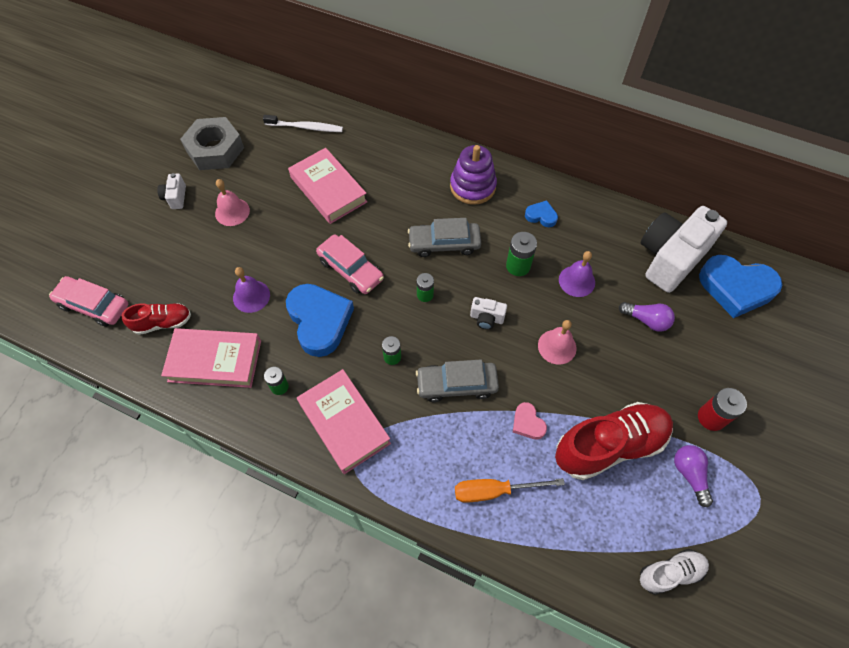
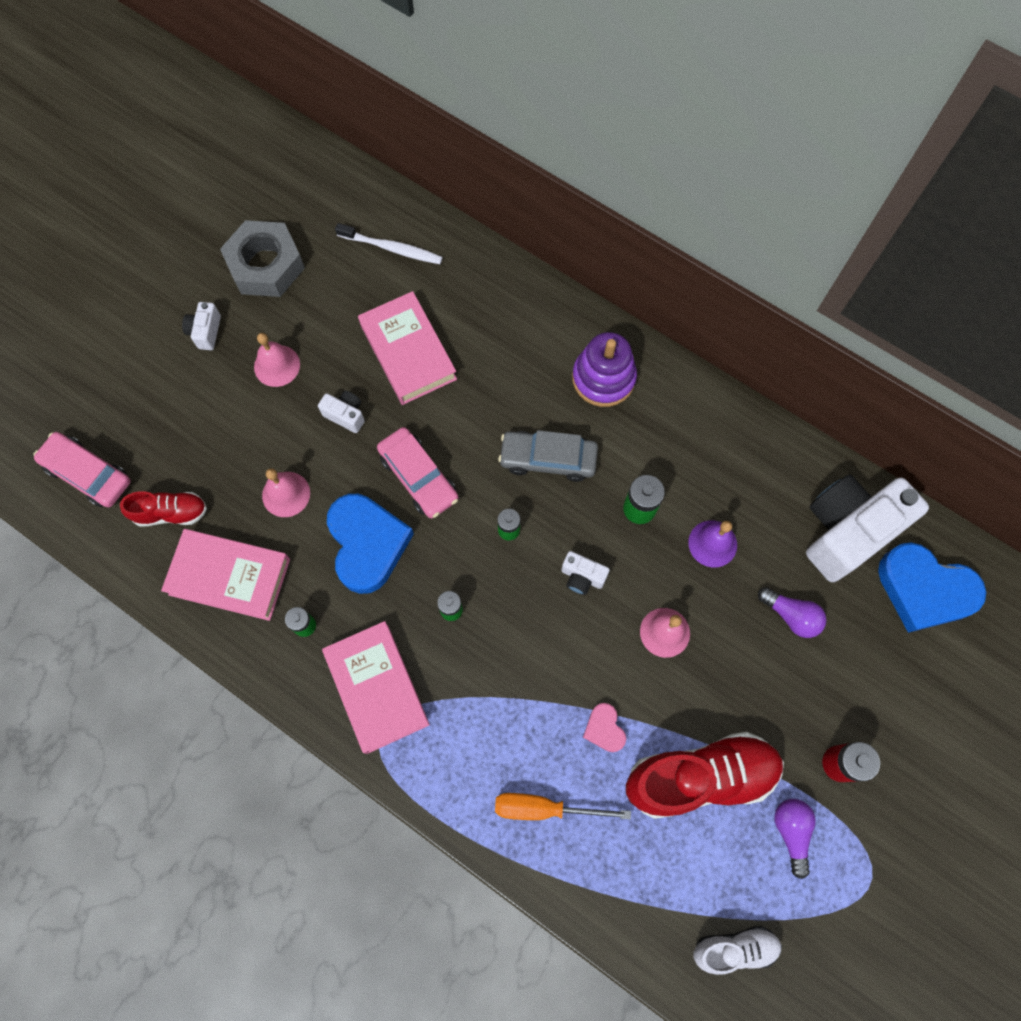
camera: 10 degrees right, 10 degrees up
purple bell [233,267,270,313] -> pink bell [262,468,310,517]
grey car [416,360,499,402] -> none
blue heart [525,200,558,227] -> none
none -> white camera [318,391,365,433]

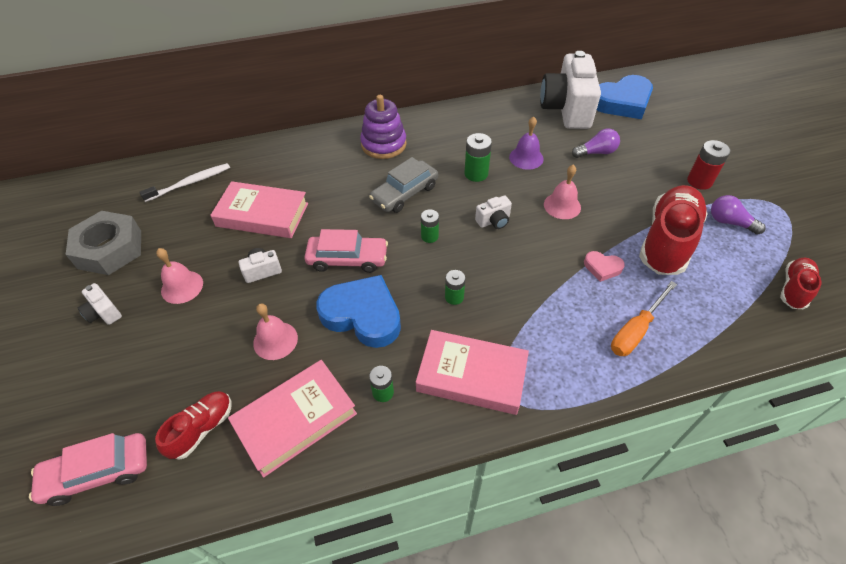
camera: 50 degrees left, 20 degrees down
white shoe [693,926,782,975] -> red shoe [780,258,821,309]

